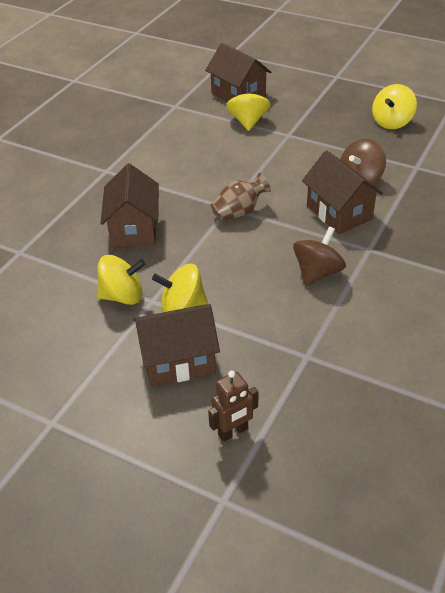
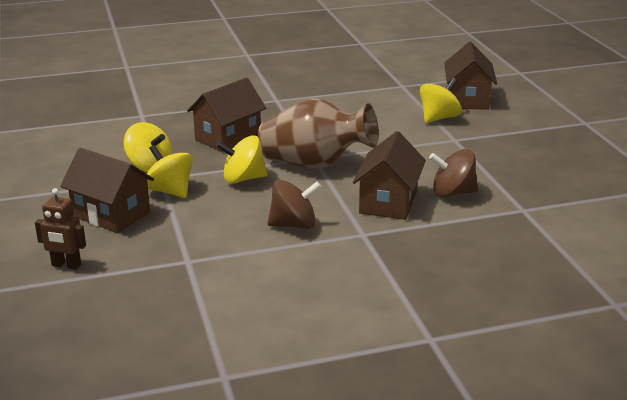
camera: 45 degrees right, 15 degrees down
brown vase [211,173,271,222] -> brown vase [258,98,379,168], size x1.86
yellow spinning top [372,84,417,129] -> yellow spinning top moved to [216,135,268,184]

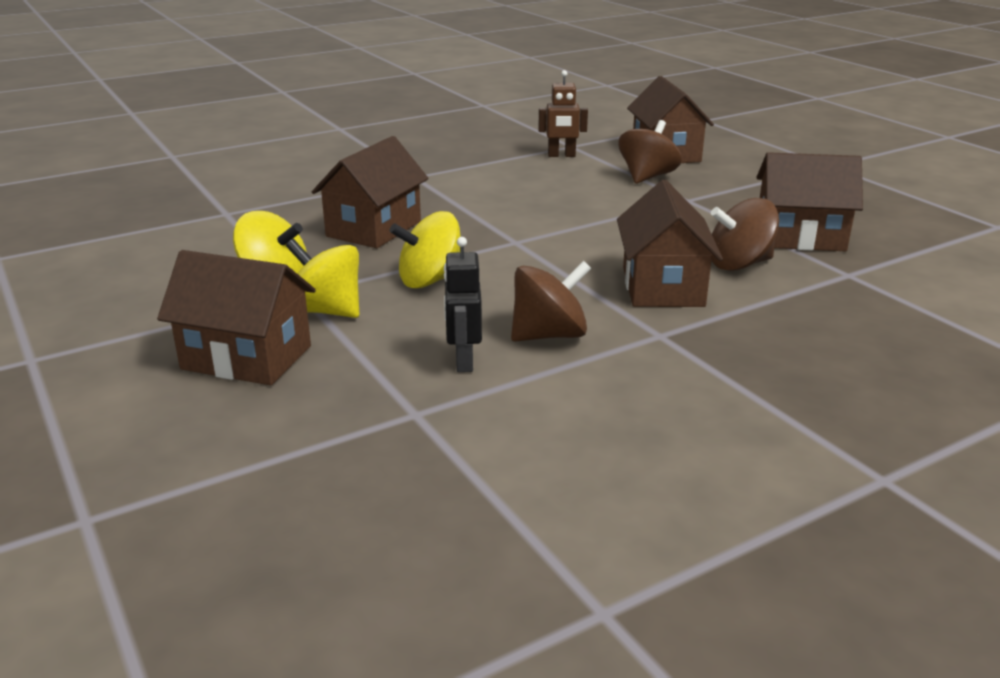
camera: 15 degrees left, 0 degrees up
brown robot [35,188,86,270] -> brown robot moved to [538,70,588,157]
brown vase [258,98,379,168] -> none
yellow spinning top [420,78,462,123] -> brown spinning top [618,120,682,184]
none -> black robot [444,237,482,372]
none -> brown house [756,152,863,251]

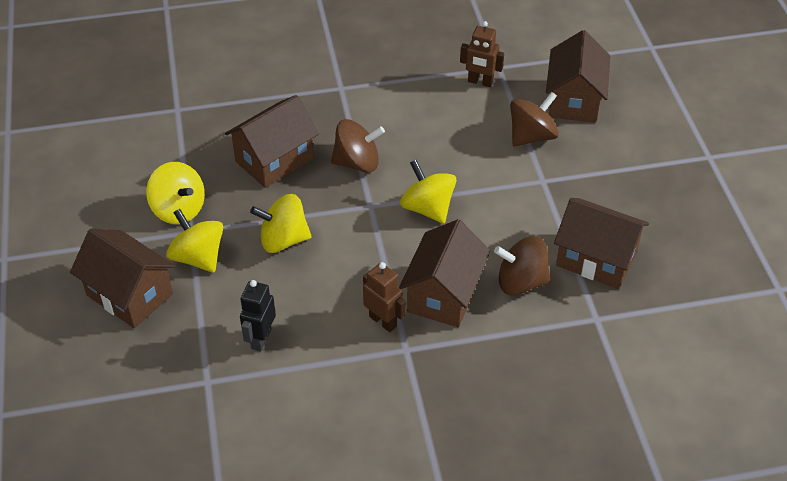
camera: 20 degrees right, 20 degrees up
brown spinning top [511,261,591,342] -> brown spinning top moved to [331,119,385,173]
none -> brown robot [363,262,406,332]
none -> yellow spinning top [400,160,456,224]

